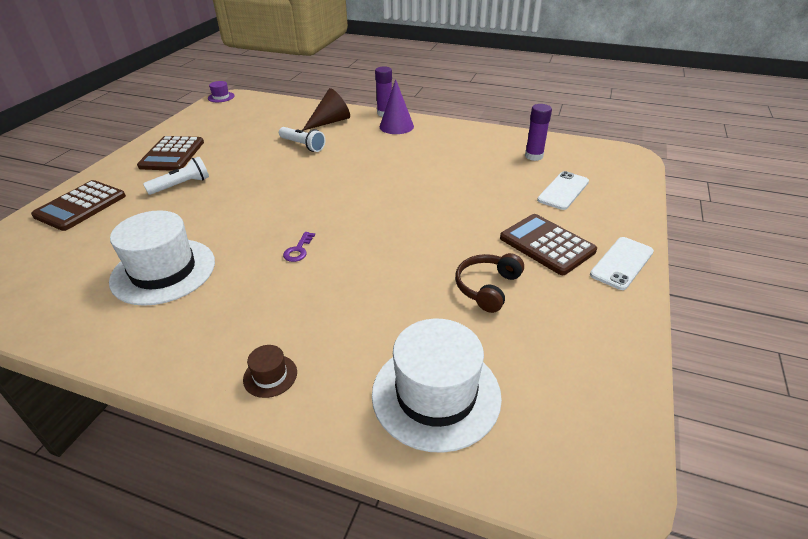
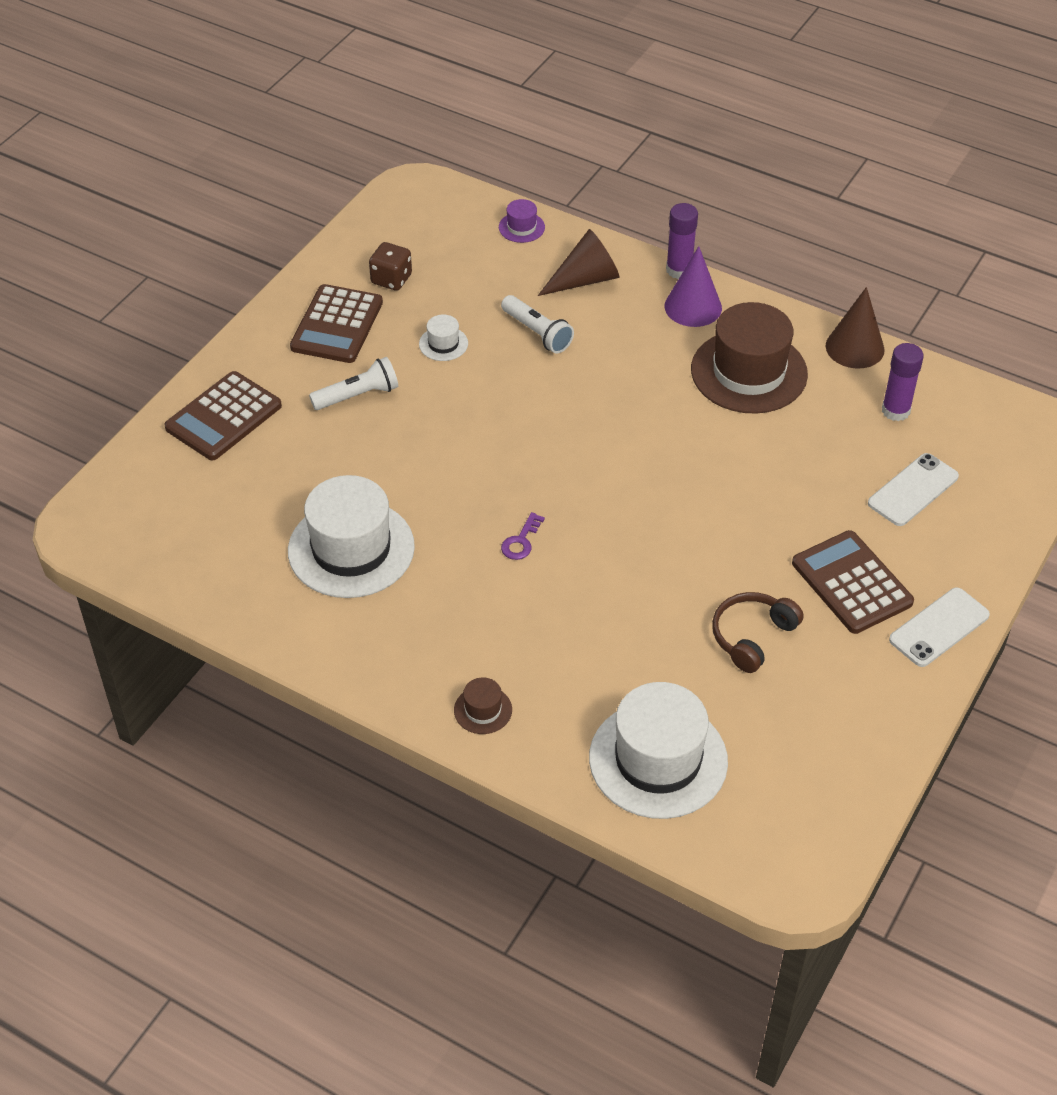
camera: 10 degrees right, 10 degrees up
purple hat [208,81,234,102] -> purple hat moved to [499,199,545,243]
none -> brown dice [369,242,412,291]
none -> white hat [419,315,468,361]
none -> brown hat [691,302,808,414]
none -> brown cone [826,287,885,369]

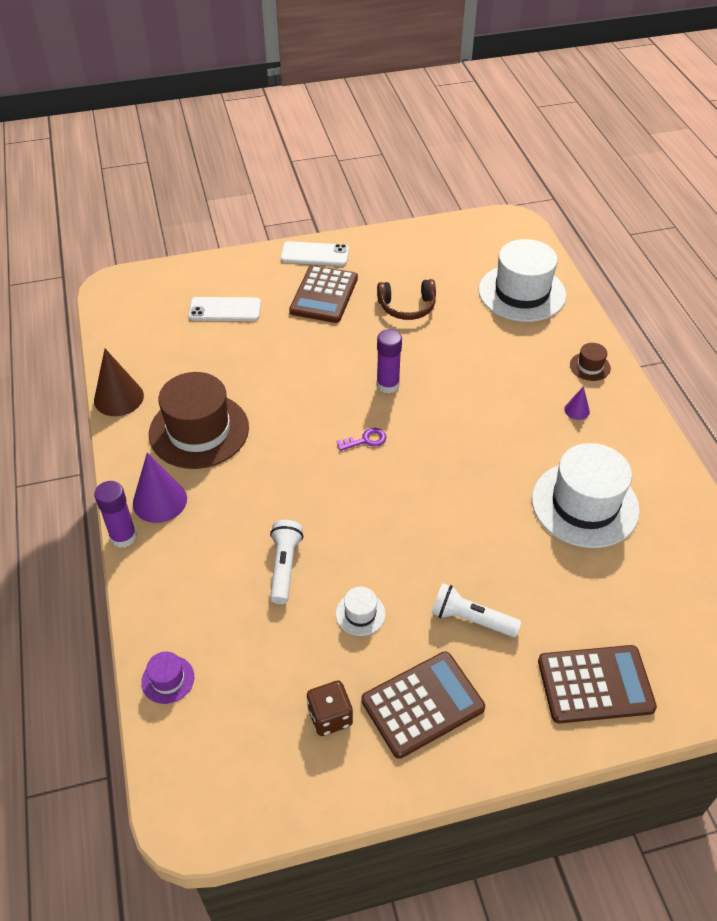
camera: 135 degrees left, 0 degrees up
purple key [501,512,545,560] -> purple key moved to [336,428,386,451]
brown cone [538,229,619,296] -> none
purple glue stick [882,343,924,421] -> purple glue stick moved to [377,329,402,393]
none -> purple cone [564,386,590,420]

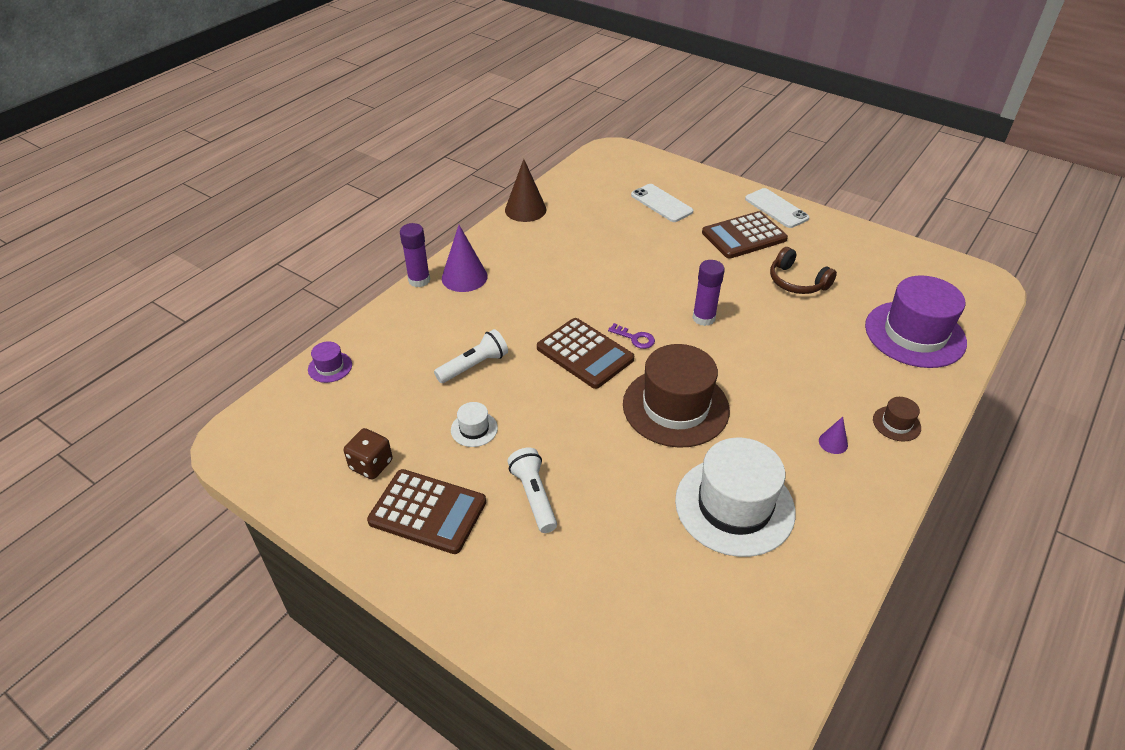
camera: 50 degrees right, 5 degrees down
brown hat [149,372,249,469] -> brown hat moved to [623,344,730,448]
white hat [479,239,566,322] -> purple hat [865,275,967,368]
brown calculator [538,645,657,723] -> brown calculator moved to [537,318,634,389]

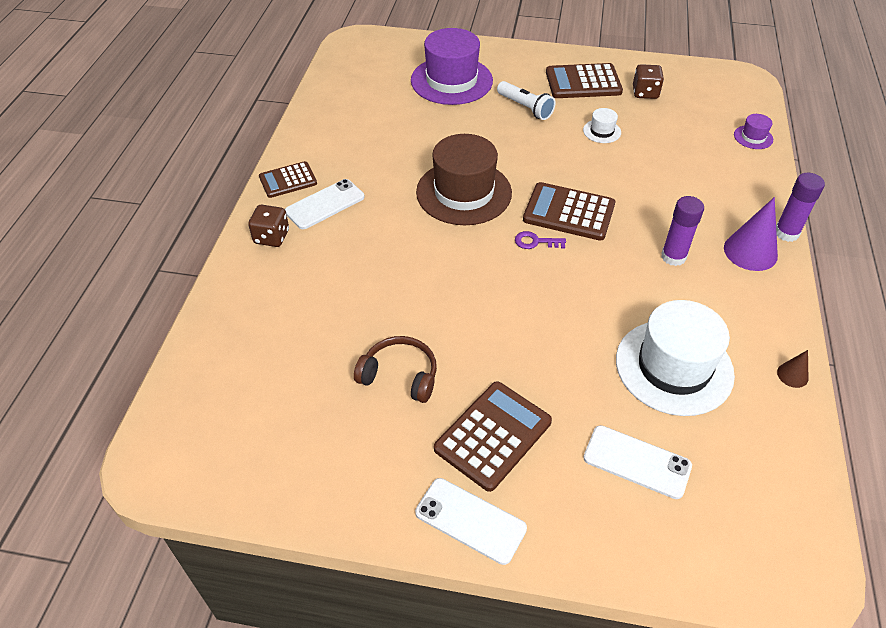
camera: 155 degrees right, 5 degrees up
white flashlight [434,329,508,383] -> none
brown cone [505,159,547,222] -> brown cone [777,350,809,388], size x0.51
white hat [675,438,796,557] -> white hat moved to [616,300,735,416]
purple glue stick [692,260,725,326] -> purple glue stick moved to [661,196,704,266]
purple cone [819,417,848,454] -> white phone [285,179,365,229]
purple hat [865,275,967,368] -> purple hat moved to [411,28,493,105]
brown hat [873,397,921,441] -> brown dice [248,205,289,247]
none -> brown calculator [259,161,317,198]

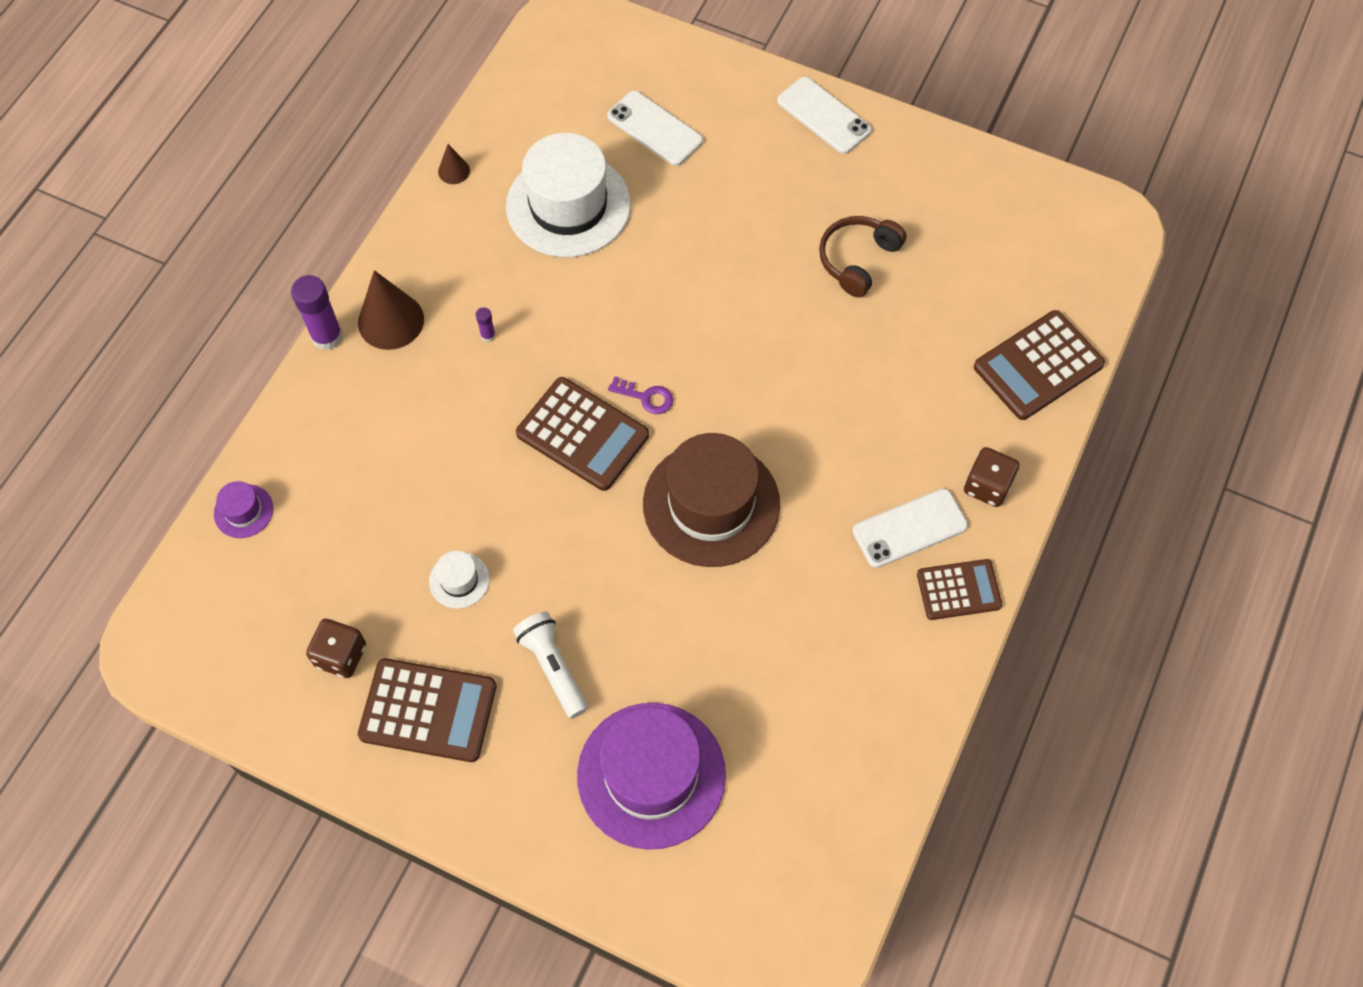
camera: 165 degrees left, 15 degrees up
brown headphones [354,336,437,403] -> brown headphones turned 90 degrees clockwise [819,216,906,297]
brown calculator [434,381,552,492] -> brown calculator moved to [974,310,1105,420]
purple glue stick [661,196,704,266] -> purple glue stick [476,307,495,342], size x0.47
purple cone [724,197,778,271] -> brown cone [358,270,424,350]

